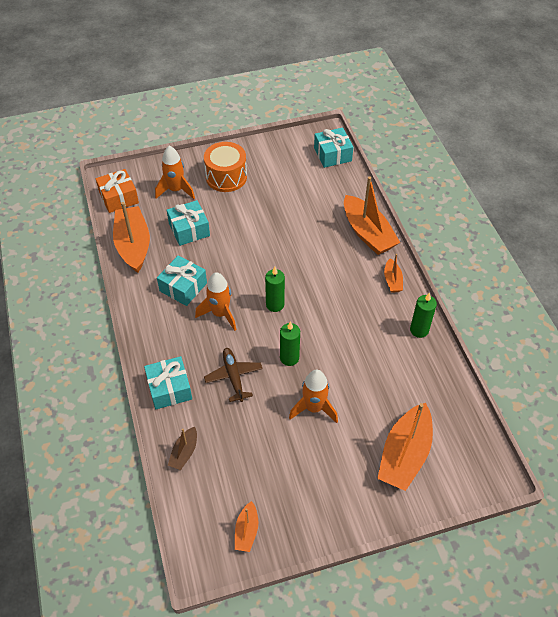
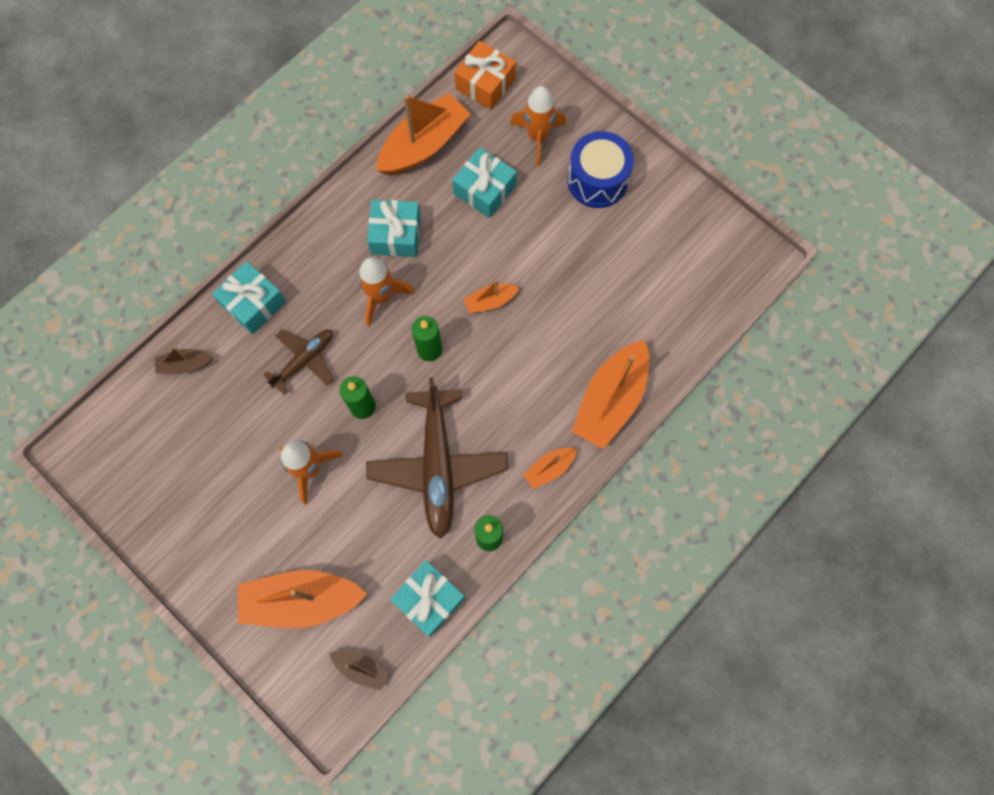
camera: 60 degrees right, 20 degrees up
orange drum [204,142,247,192] -> blue drum [568,131,634,208]
orange boat [235,501,258,552] -> orange boat moved to [464,279,520,313]
turquoise gift [314,128,353,168] -> turquoise gift moved to [390,560,465,637]
none -> brown boat [329,650,390,691]
none -> brown plane [366,377,508,539]

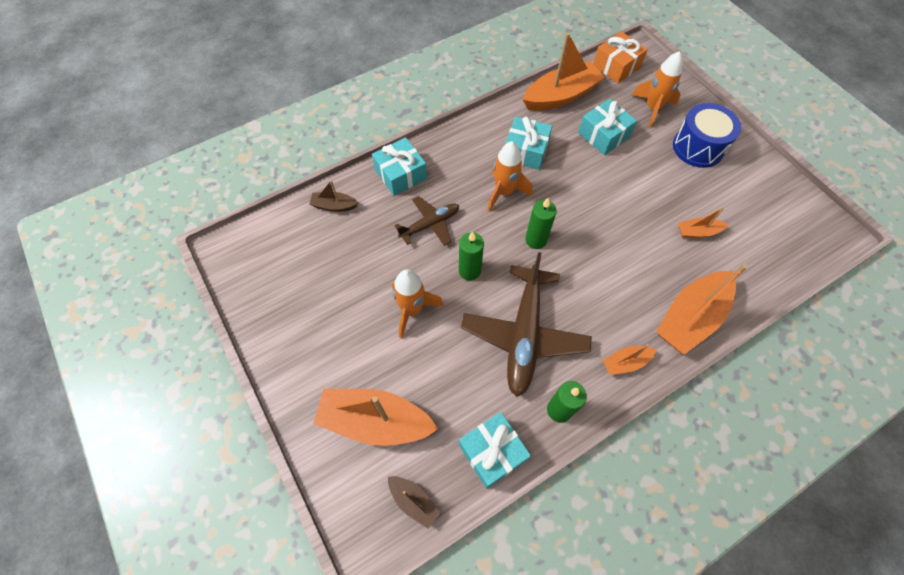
camera: 15 degrees right, 10 degrees down
orange boat [464,279,520,313] -> orange boat moved to [678,207,728,238]

